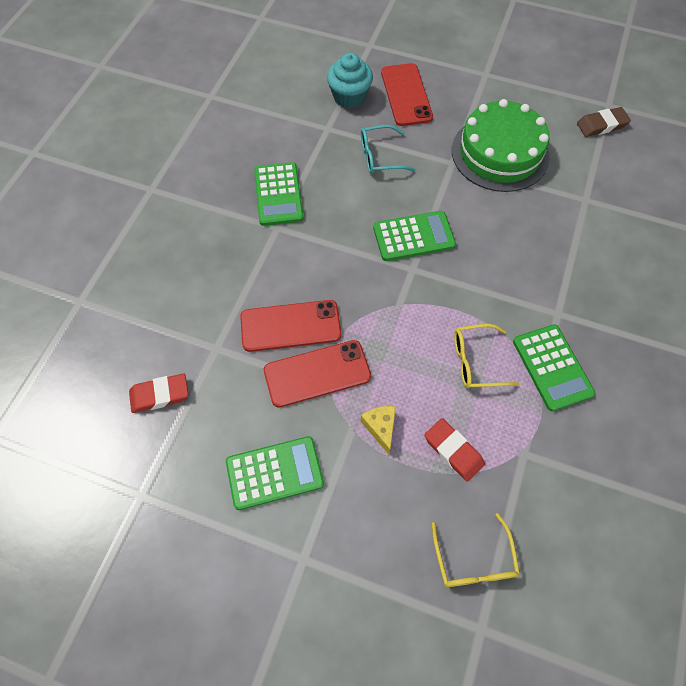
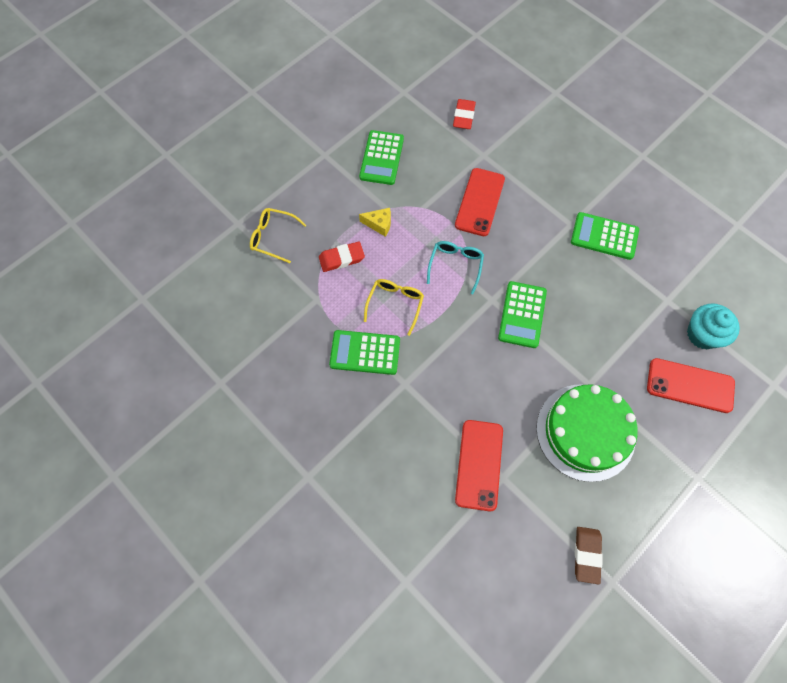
camera: 115 degrees right, 5 degrees up
red phone [264,340,371,408] -> red phone moved to [455,420,503,511]
turquoise glasses [361,125,416,174] -> turquoise glasses moved to [427,241,484,294]

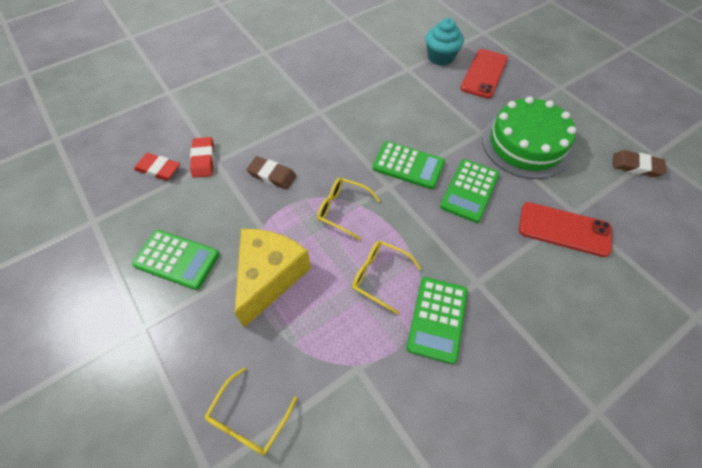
camera: 80 degrees left, 10 degrees down
red eraser [319,241,365,272] -> red eraser moved to [190,137,214,178]
yellow cheese [359,208,391,237] -> yellow cheese [235,229,311,327], size x2.23
turquoise glasses [427,241,484,294] -> yellow glasses [317,178,380,240]
red phone [455,168,505,236] -> brown eraser [246,156,296,190]
green calculator [571,212,639,260] -> green calculator moved to [440,159,500,223]

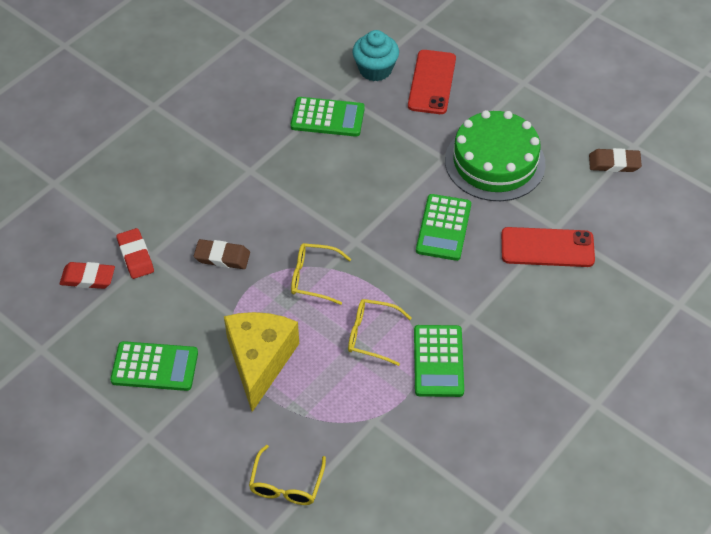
camera: 15 degrees left, 5 degrees down
green calculator [372,141,445,189] -> green calculator moved to [291,97,365,137]

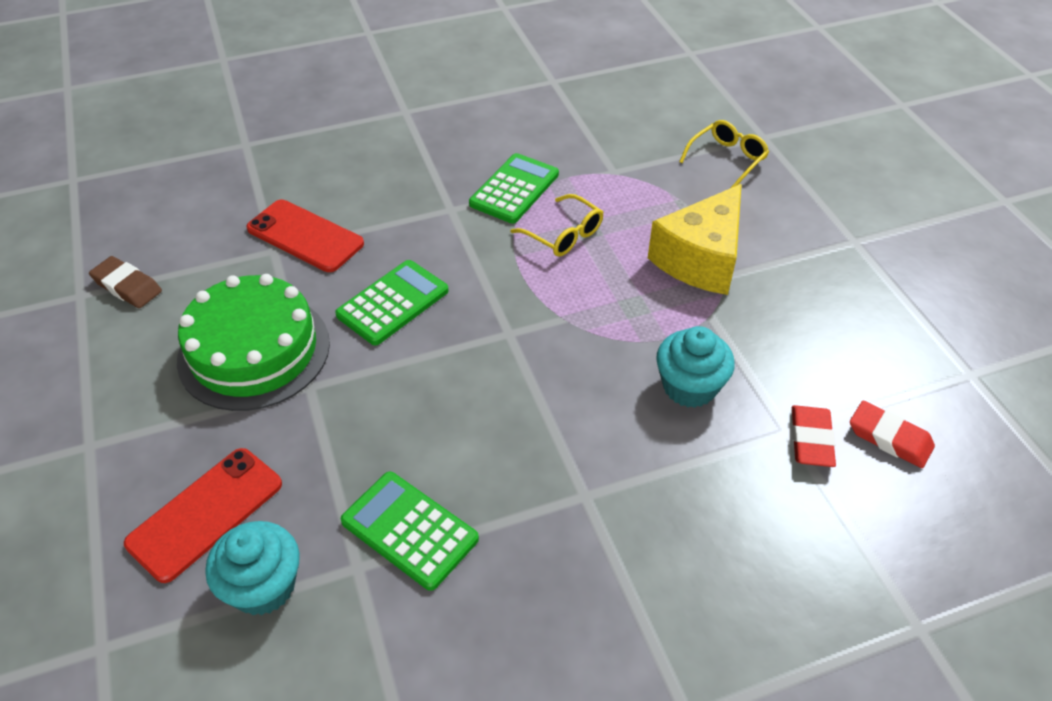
camera: 150 degrees left, 5 degrees down
green calculator [110,341,198,391] -> none
brown eraser [194,239,250,269] -> turquoise cupcake [656,326,735,408]
yellow glasses [291,243,351,305] -> none

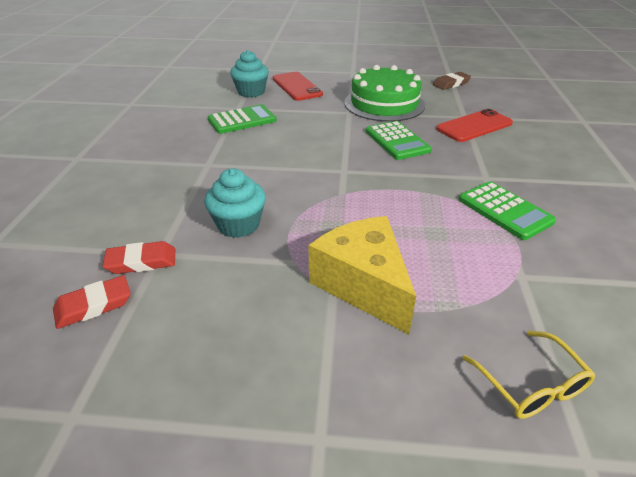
camera: 115 degrees right, 10 degrees down
yellow glasses [510,194,603,257] -> none
red eraser [792,405,836,467] -> red eraser turned 45 degrees counterclockwise [102,241,175,274]

